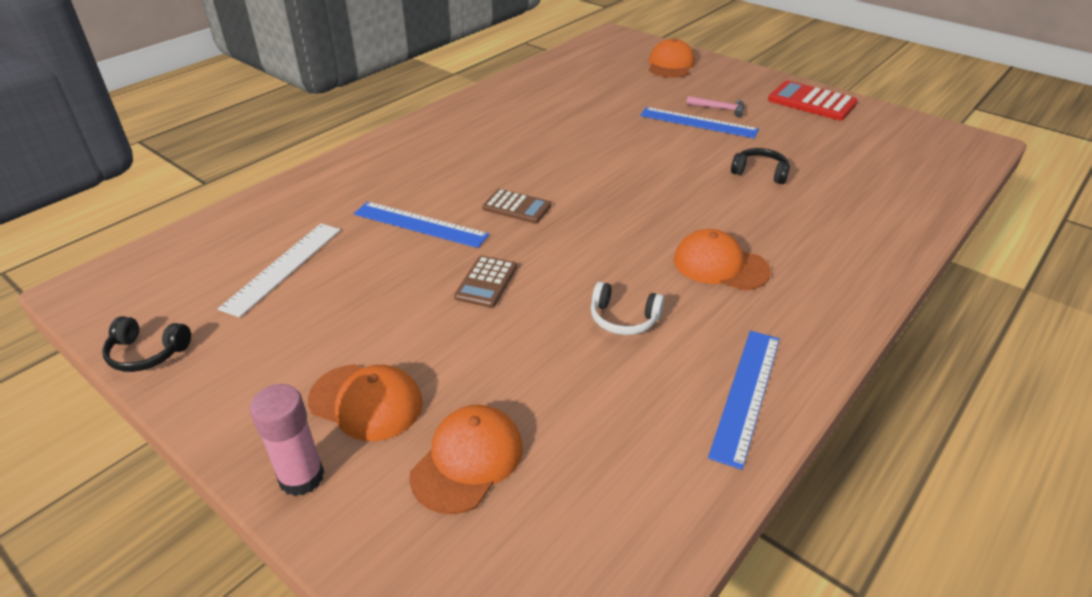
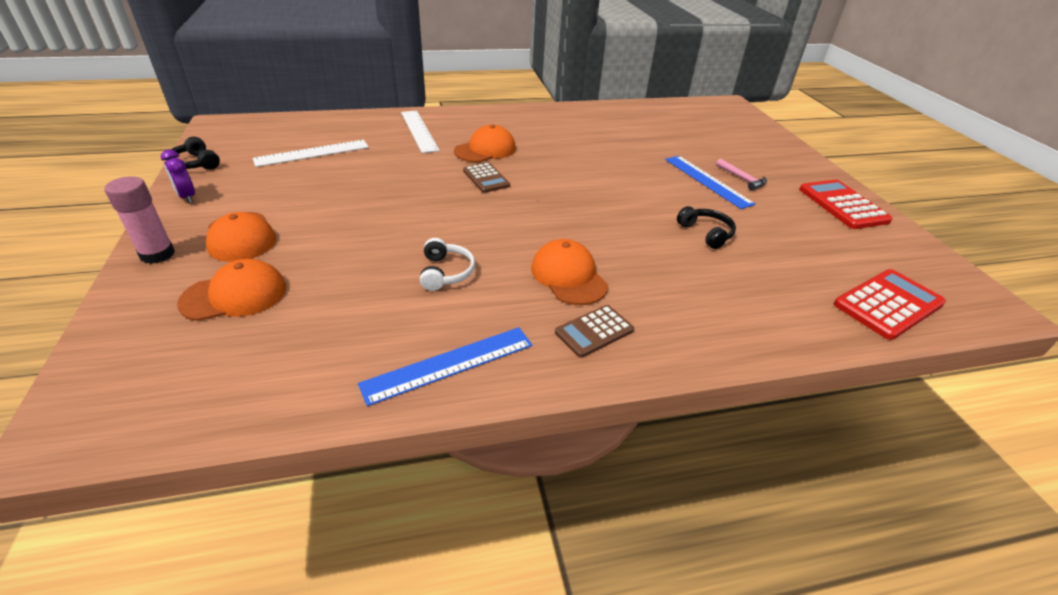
camera: 35 degrees right, 0 degrees up
blue ruler [354,202,490,248] -> none
brown calculator [454,256,517,308] -> brown calculator moved to [555,305,634,358]
white headphones [591,282,664,335] -> white headphones turned 150 degrees counterclockwise [420,238,475,291]
orange cap [649,38,695,78] -> orange cap moved to [454,125,516,162]
none -> purple clock [161,149,195,203]
none -> white ruler [401,110,440,153]
none -> red calculator [834,269,946,340]

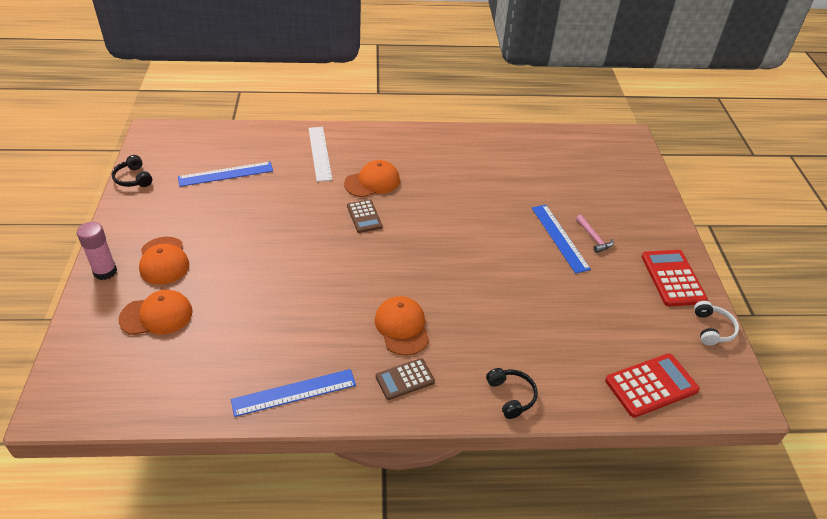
camera: 10 degrees right, 5 degrees up
purple clock [161,149,195,203] -> none
white ruler [253,140,369,167] -> blue ruler [178,162,273,187]
white headphones [420,238,475,291] -> white headphones moved to [694,301,739,345]
black headphones [677,206,736,249] -> black headphones moved to [486,368,538,419]

